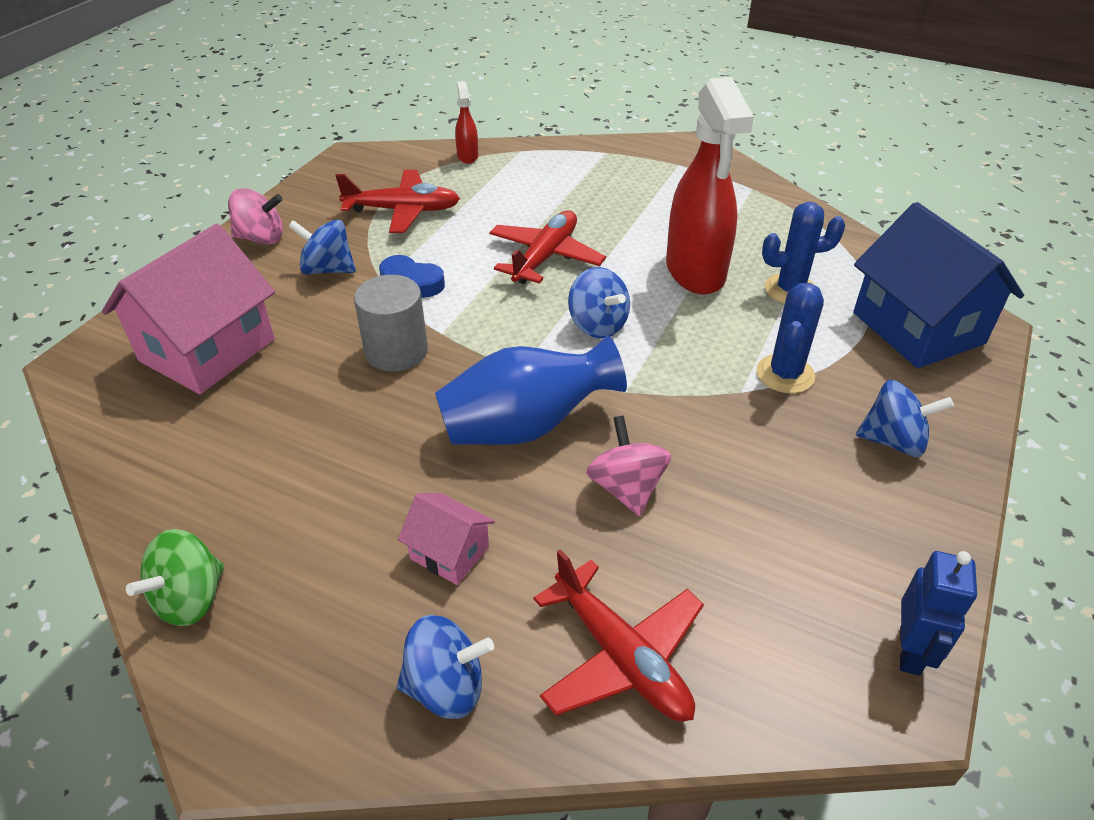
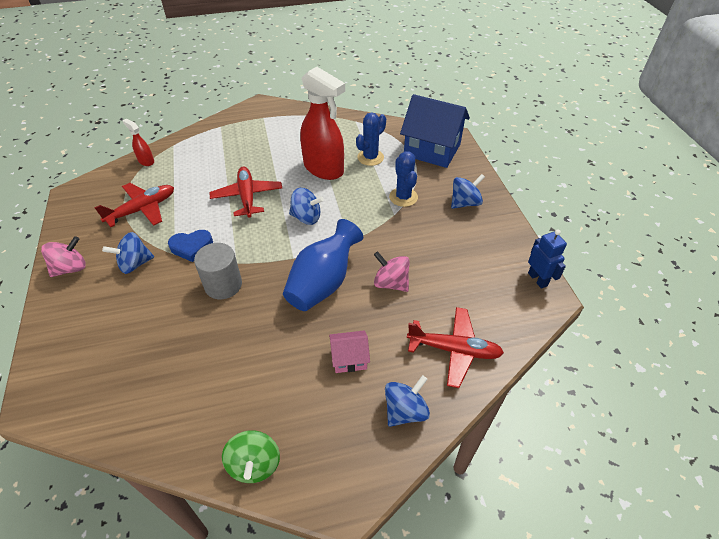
camera: 40 degrees left, 5 degrees up
pink house [102,224,275,394] -> none

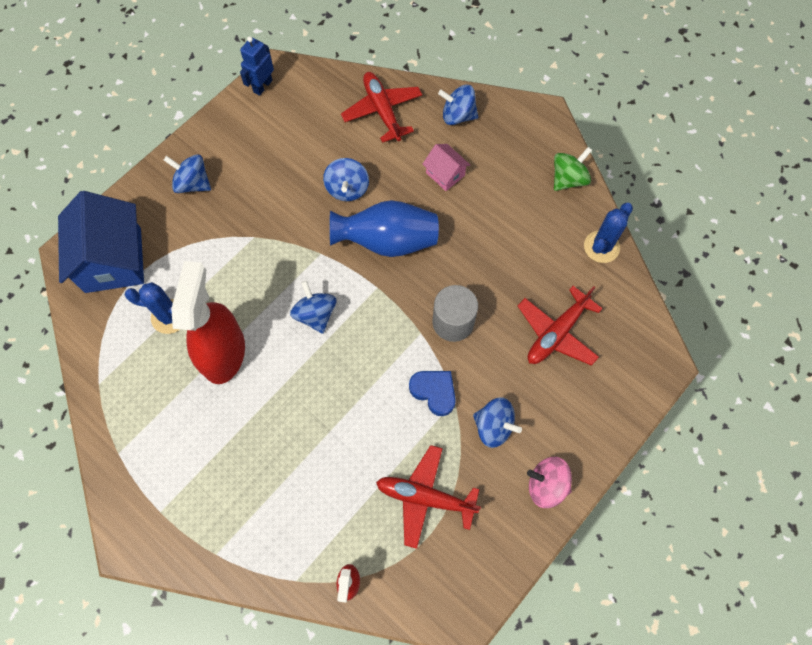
camera: 125 degrees left, 20 degrees up
red plane [209,166,282,218] -> red plane moved to [518,286,603,366]
pink spinning top [374,251,410,292] -> blue spinning top [323,158,369,201]
blue cactus [389,151,418,207] -> blue cactus moved to [584,203,633,263]

